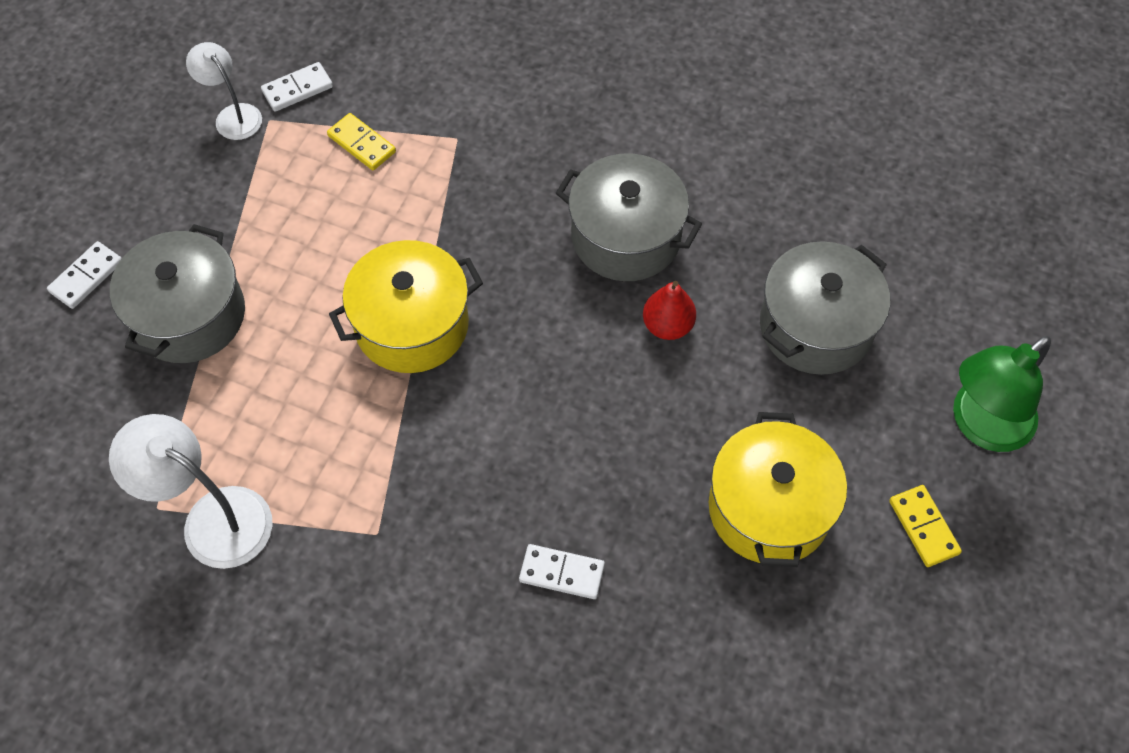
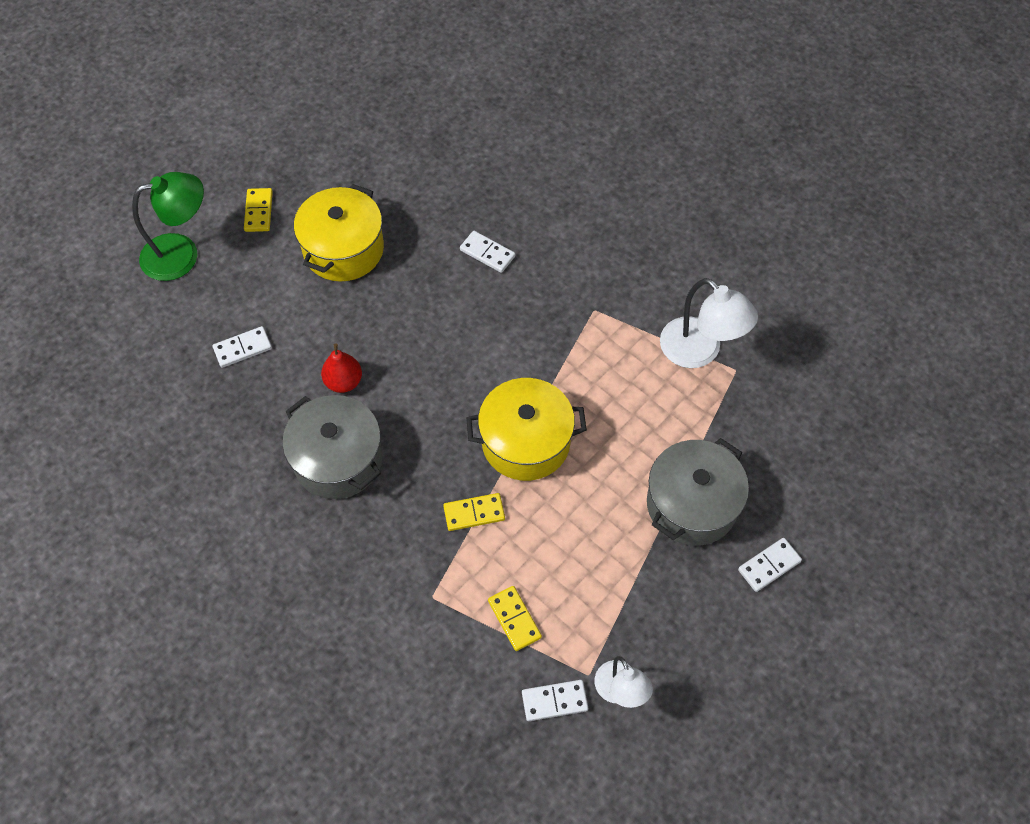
camera: 160 degrees left, 0 degrees up
grey pot [760,241,890,375] -> white domino [213,326,272,368]
none -> yellow domino [443,493,505,531]

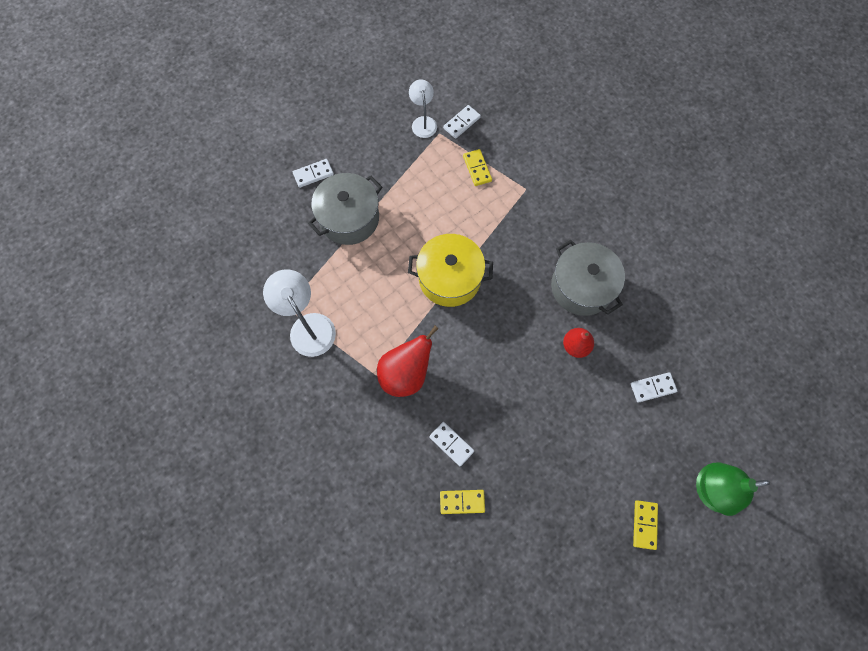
camera: 170 degrees left, 10 degrees up
yellow pot [294,184,384,282] -> none
yellow domino [443,493,505,531] -> yellow domino moved to [440,490,485,514]
white domino [522,680,588,721] -> white domino turned 45 degrees counterclockwise [443,105,481,139]
none -> red pear [377,326,439,397]

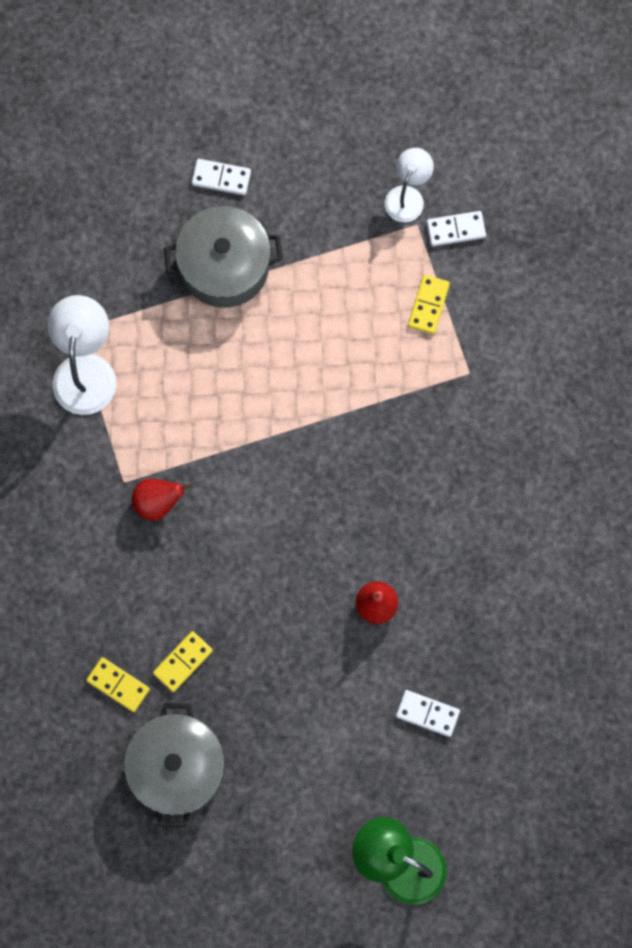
camera: 35 degrees right, 5 degrees up
red pear [377,326,439,397] -> red pear [132,479,193,520], size x0.62
yellow pot [408,234,493,307] -> none
white domino [429,422,474,467] -> none
grey pot [551,240,625,316] -> grey pot moved to [124,703,225,827]
yellow domino [633,500,658,550] -> yellow domino moved to [153,631,213,692]

